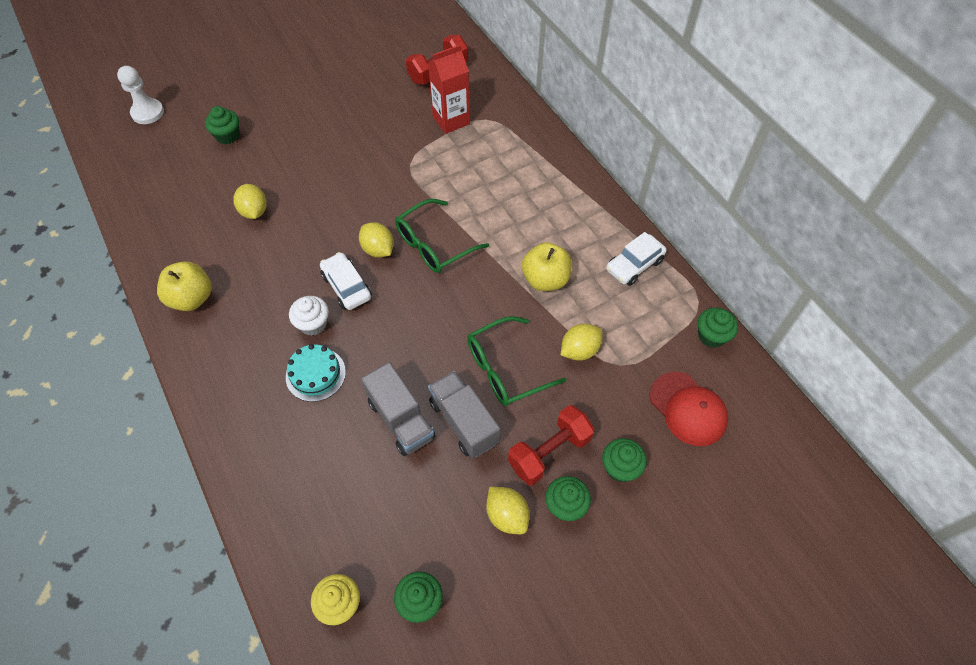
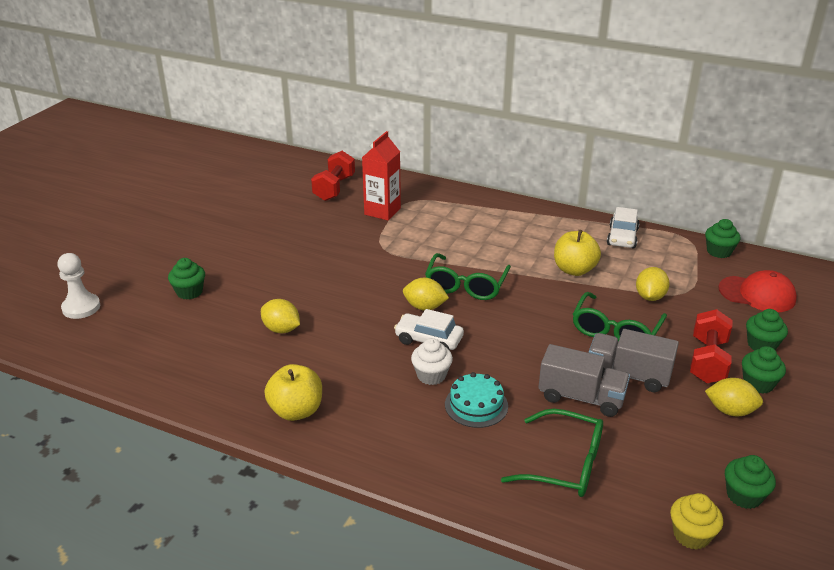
camera: 35 degrees left, 25 degrees down
none -> green glasses [501,409,603,497]

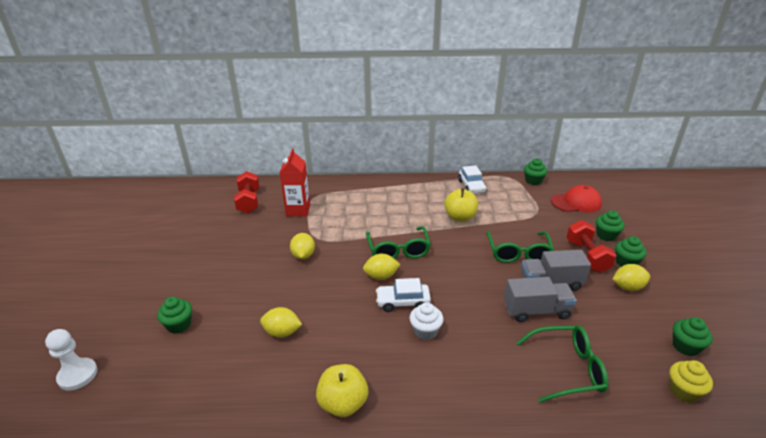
camera: 25 degrees left, 0 degrees up
turquoise cake [445,372,508,428] -> none
yellow lemon [636,267,670,301] -> yellow lemon moved to [290,233,315,259]

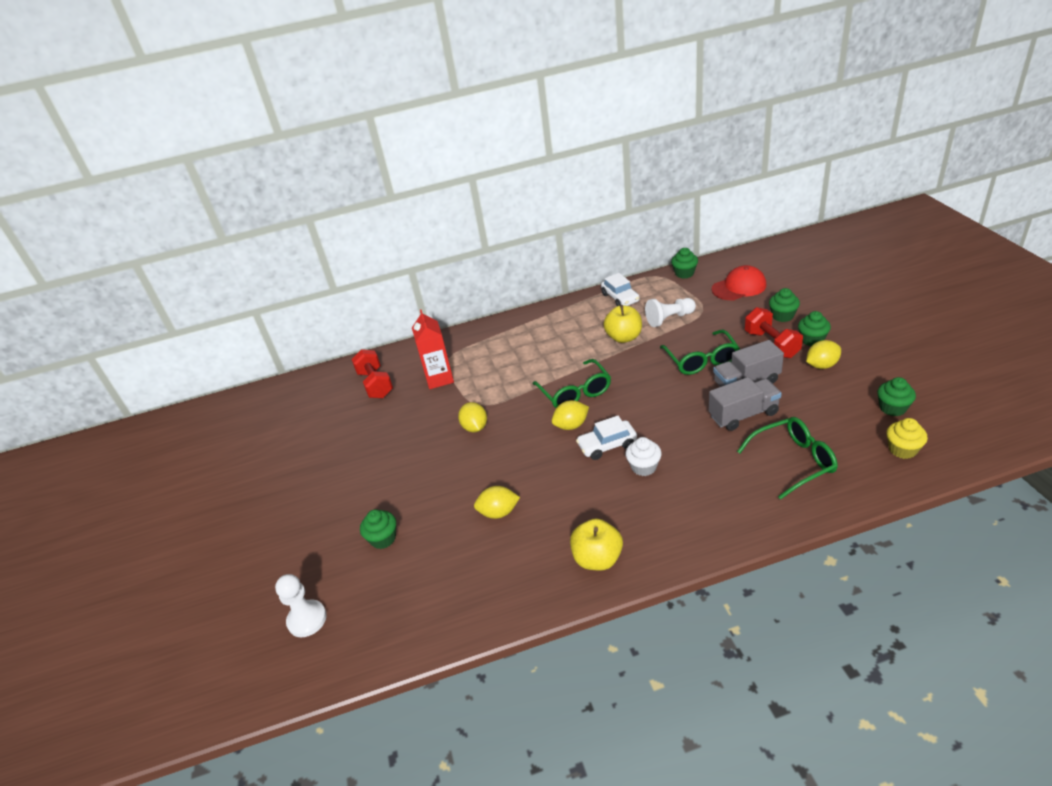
camera: 10 degrees left, 5 degrees up
none -> white pawn [645,298,696,327]

